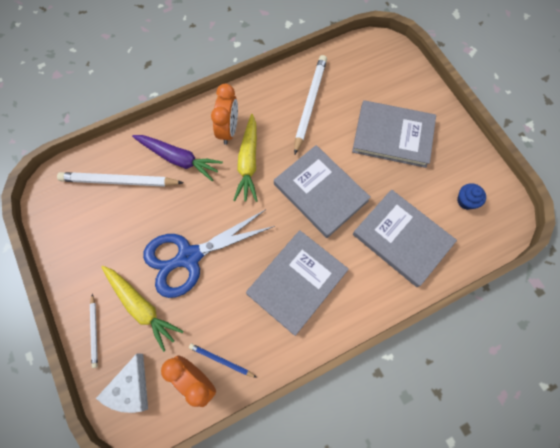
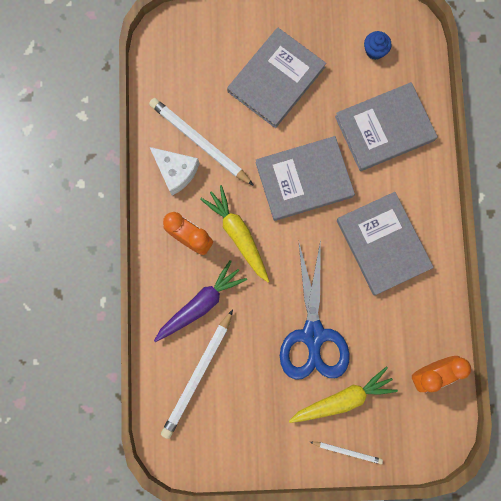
camera: 65 degrees left, 10 degrees up
white cheese [96,353,148,413] -> white cheese moved to [150,147,200,196]
blue pencil [189,344,257,378] -> none
yellow carrot [233,114,258,202] -> yellow carrot turned 150 degrees counterclockwise [200,185,269,282]

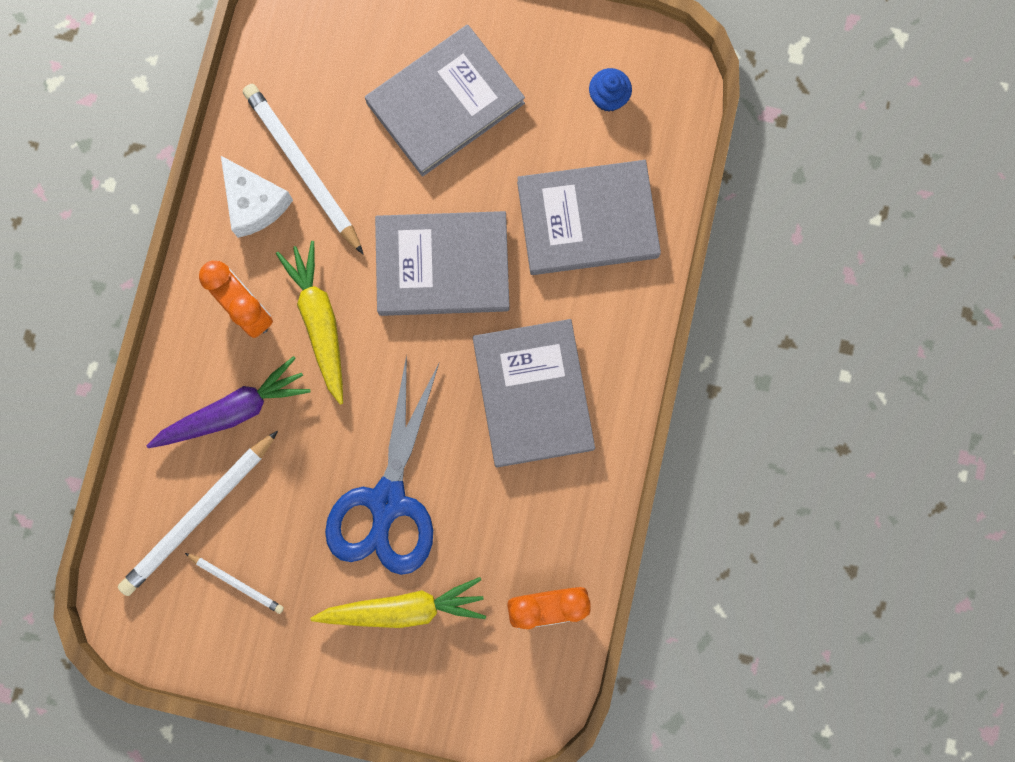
camera: 15 degrees right, 0 degrees up
white pencil [310,442,383,464] -> white pencil moved to [185,553,284,614]

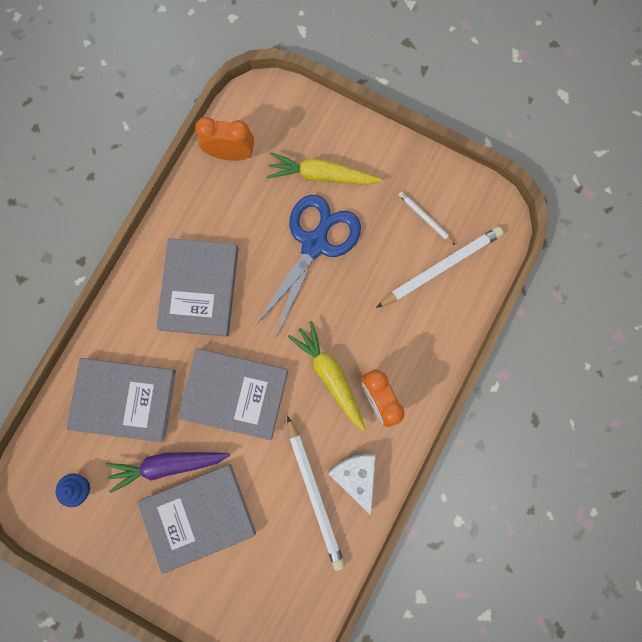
camera: 165 degrees left, 0 degrees up
purple carrot [147,356,311,448] -> purple carrot moved to [105,452,230,493]
yellow carrot [276,241,343,405] -> yellow carrot turned 150 degrees clockwise [288,321,366,431]

